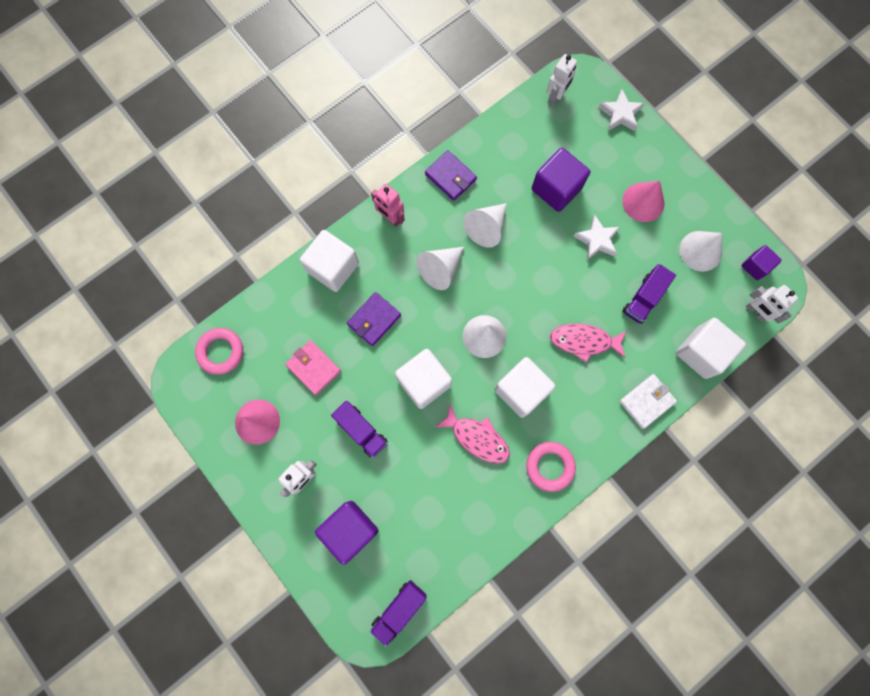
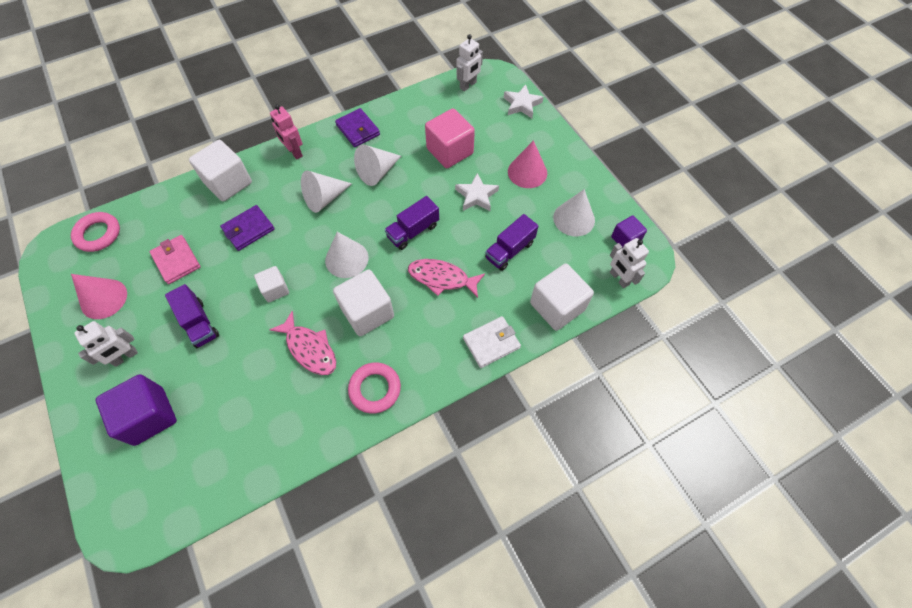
camera: 10 degrees right, 15 degrees down
purple truck [370,580,427,647] -> purple truck moved to [384,196,439,250]
white cube [395,349,452,409] -> white cube [254,266,289,302], size x0.57
purple cube [532,148,590,212] -> pink cube [425,108,475,168]

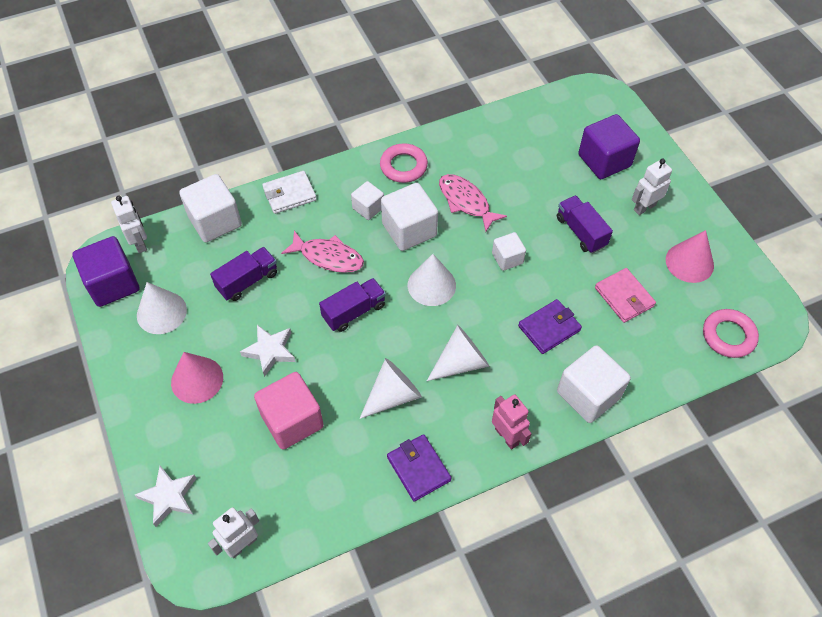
camera: 175 degrees left, 5 degrees down
purple cube [611,215,647,248] -> purple cube [72,236,139,307], size x1.75
none -> white cube [351,181,384,220]

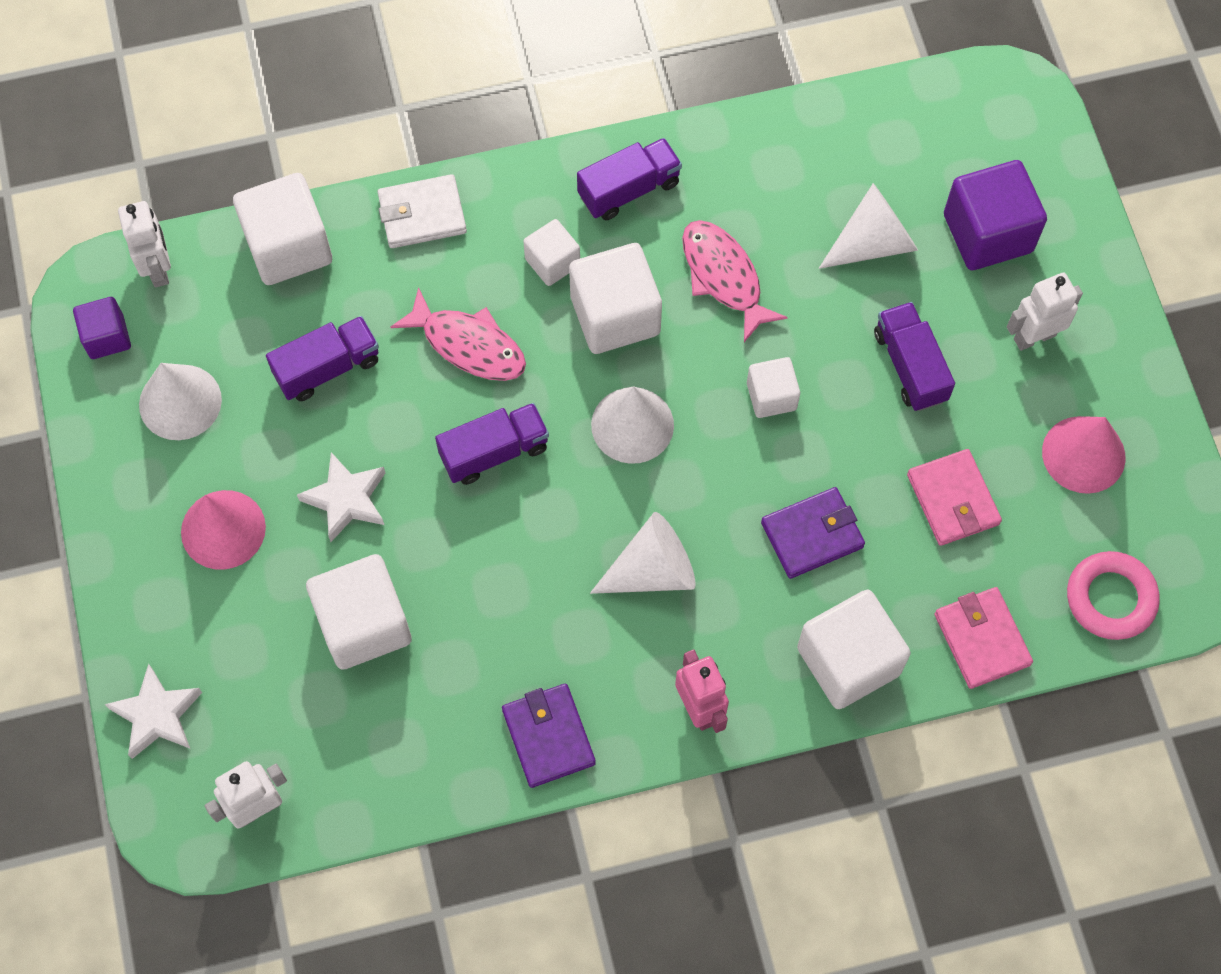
camera: 10 degrees right, 10 degrees up
purple cube [72,236,139,307] -> purple cube [73,297,131,359], size x0.57
pink cube [254,372,324,450] -> white cube [306,554,412,670]
white cone [360,358,422,419] -> white cone moved to [819,183,918,269]
pink ring [380,143,428,183] -> purple truck [577,138,682,220]
none -> pink wallet [935,587,1033,689]

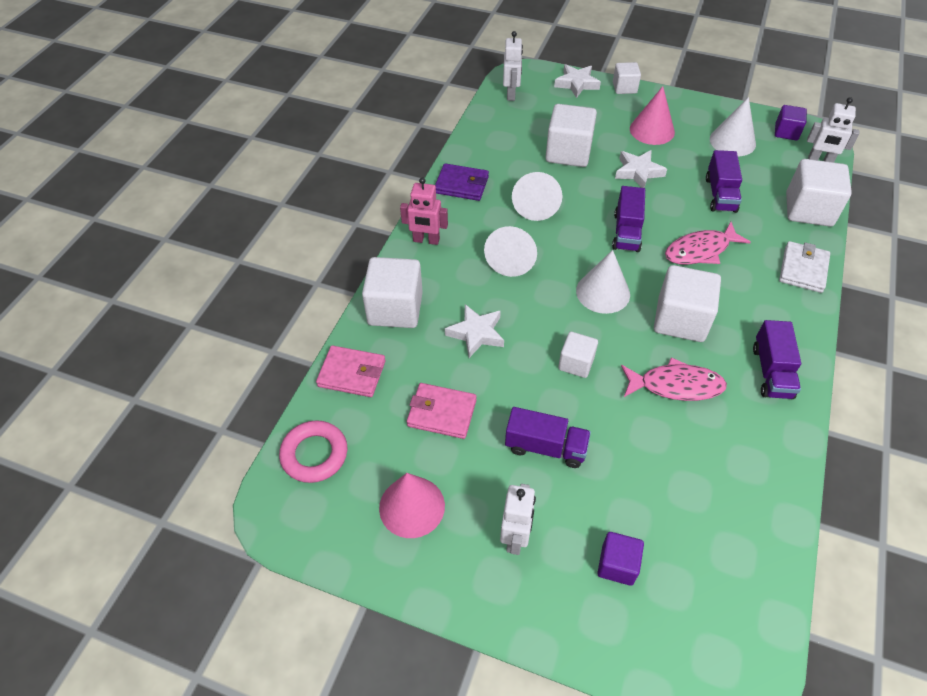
camera: 125 degrees right, 15 degrees down
white cube [523,219,580,286] -> white cube moved to [613,62,641,94]
purple wallet [761,487,865,579] -> white star [445,304,504,358]
white cone [819,183,918,269] -> white cone moved to [512,172,562,221]
purple cube [944,160,1047,270] -> purple cube [597,532,644,586], size x0.57

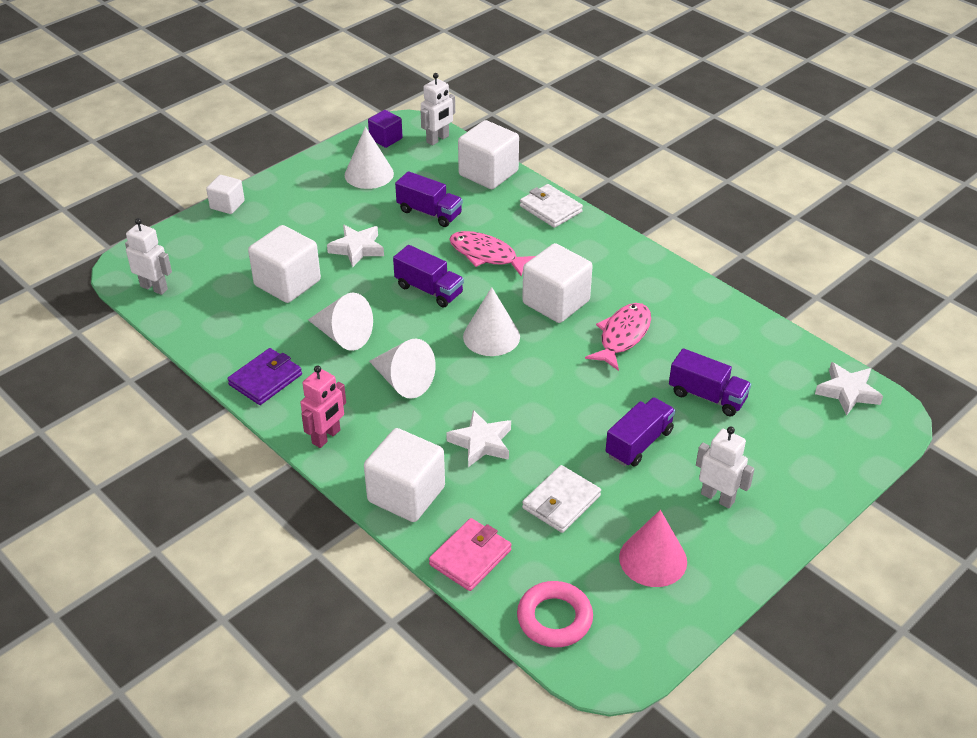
camera: 65 degrees left, 10 degrees down
pink wallet [407,383,477,439] -> white wallet [522,465,601,533]
white star [554,64,601,98] -> white star moved to [815,362,883,415]
white cube [558,332,598,378] -> none
purple cube [597,532,644,586] -> none
pink cone [630,86,675,145] -> none
pink fish [665,222,751,265] -> pink fish turned 120 degrees clockwise [449,231,535,276]
purple truck [753,320,801,399] -> purple truck moved to [669,348,751,416]

